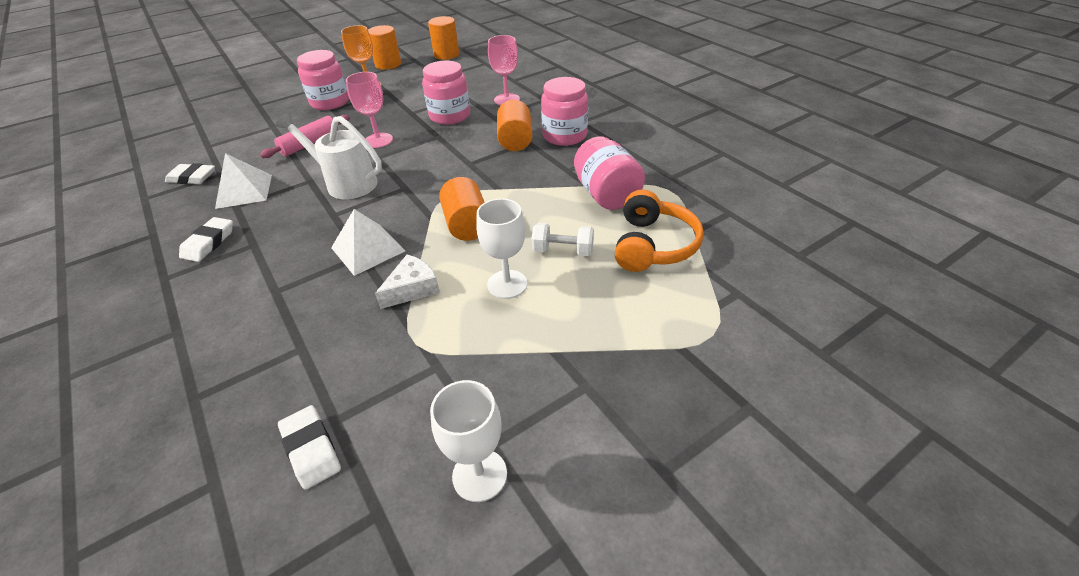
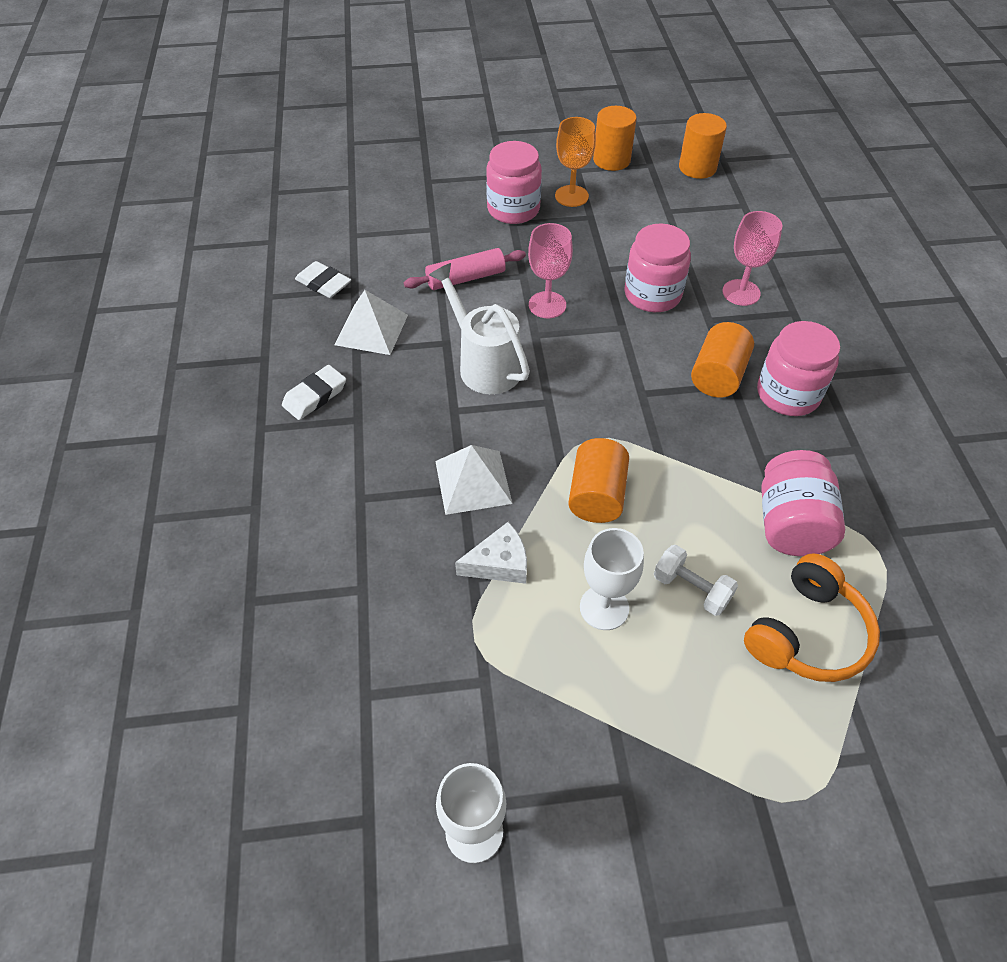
camera: 25 degrees right, 10 degrees up
white eraser [278,405,341,490] -> none

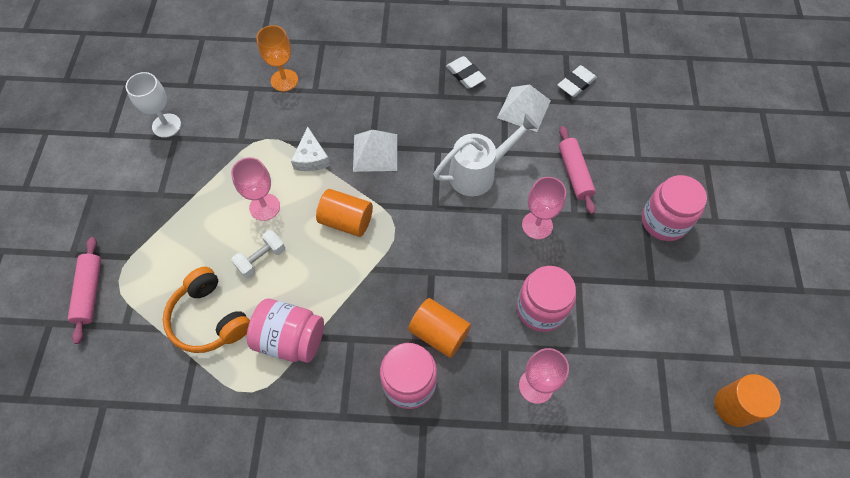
camera: 100 degrees right, 10 degrees up
orange goblet [555,117,596,207] -> orange goblet moved to [256,25,298,92]
white goblet [580,528,644,630] -> pink goblet [231,157,280,221]
orange cylinder [593,106,637,171] -> none
none -> pink rolling pin [68,237,101,344]

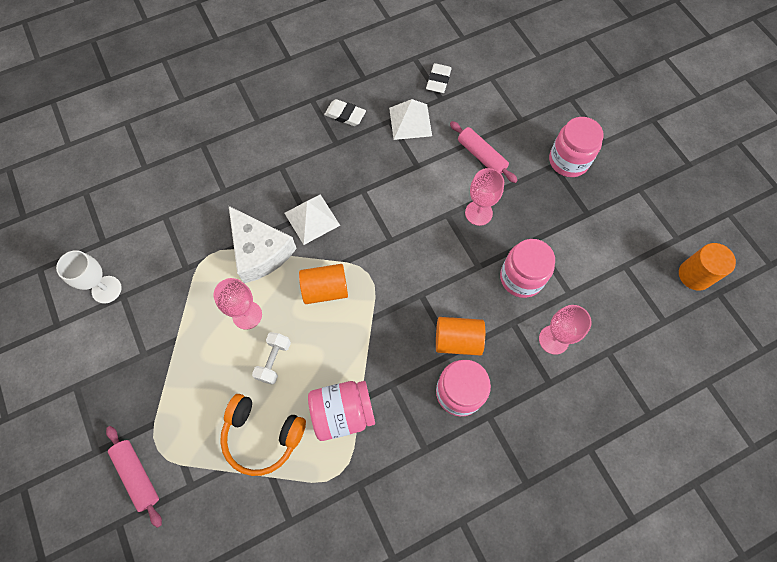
camera: 30 degrees left, 5 degrees up
orange goblet [256,25,298,92] -> none
white cheese [291,127,330,171] -> white cheese [229,206,297,283], size x1.76
white watering can [434,114,538,196] -> none

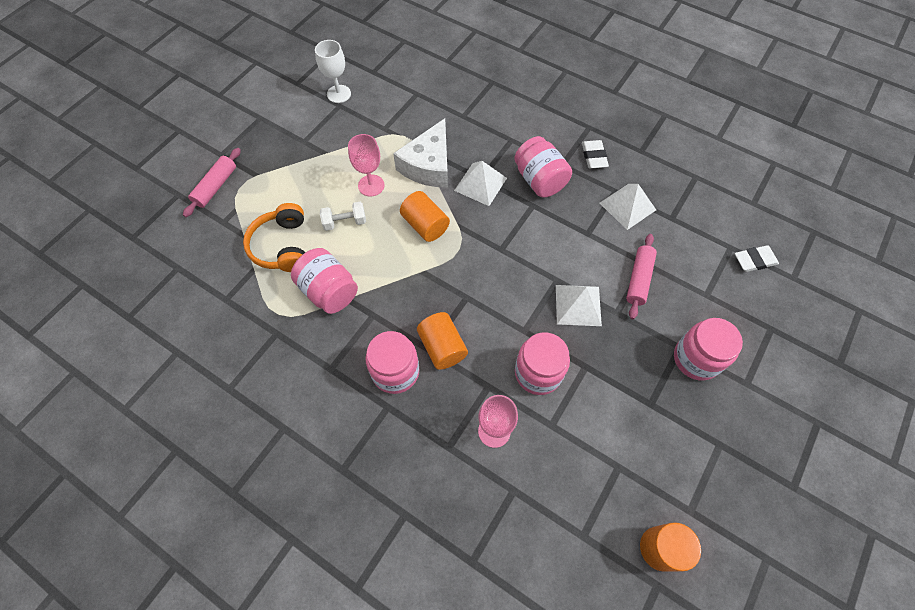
camera: 60 degrees right, 5 degrees down
white eraser [426,63,452,93] -> white eraser moved to [735,245,779,272]
pink goblet [465,168,504,226] -> white pyramid [556,285,602,326]
none -> pink jar [514,136,572,197]

